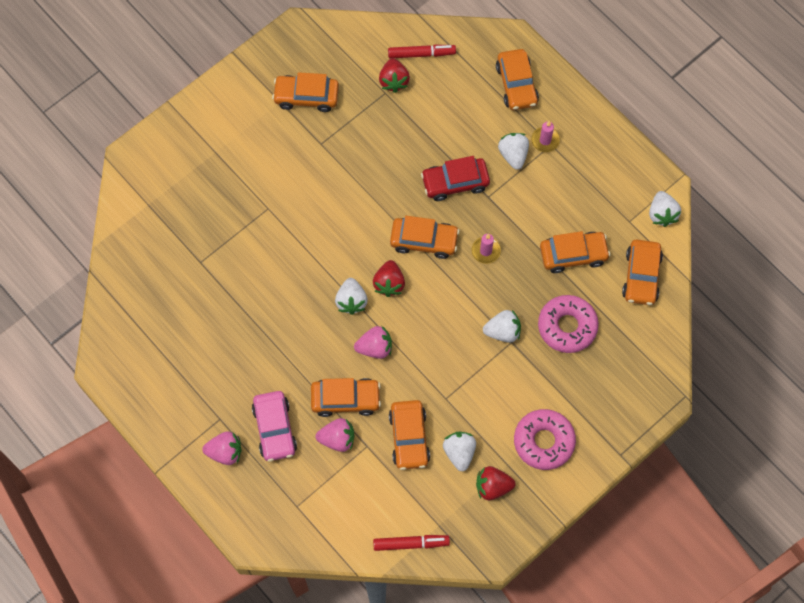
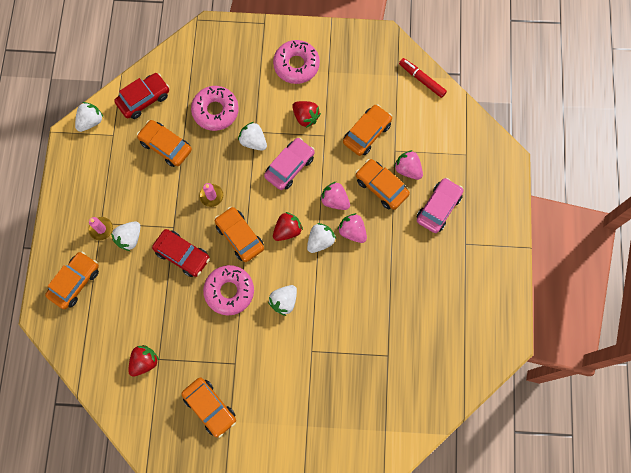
camera: 135 degrees left, 5 degrees up
pink strawberry [202,431,242,465] -> pink strawberry moved to [337,213,367,243]
red marker [388,45,456,59] -> none
white strawberry [443,431,476,471] -> white strawberry moved to [268,285,297,316]
red strawberry [476,466,516,500] -> red strawberry moved to [292,101,321,128]
orange car [622,240,663,305] -> red car [114,73,169,119]
none -> pink donut [203,265,254,315]
none -> pink car [264,138,315,190]

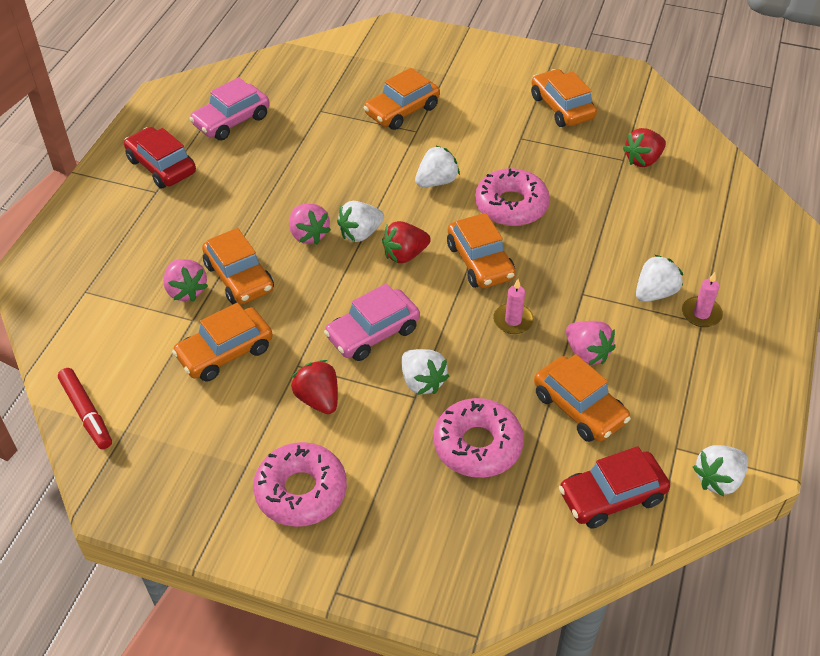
camera: 165 degrees left, 25 degrees down
orange car [45,252,99,309] -> orange car moved to [364,68,440,130]
red car [152,229,210,277] -> red car moved to [124,127,196,188]
pink strawberry [320,182,350,210] -> pink strawberry moved to [566,321,616,365]
pink car [416,178,463,233] -> pink car moved to [189,77,270,141]

